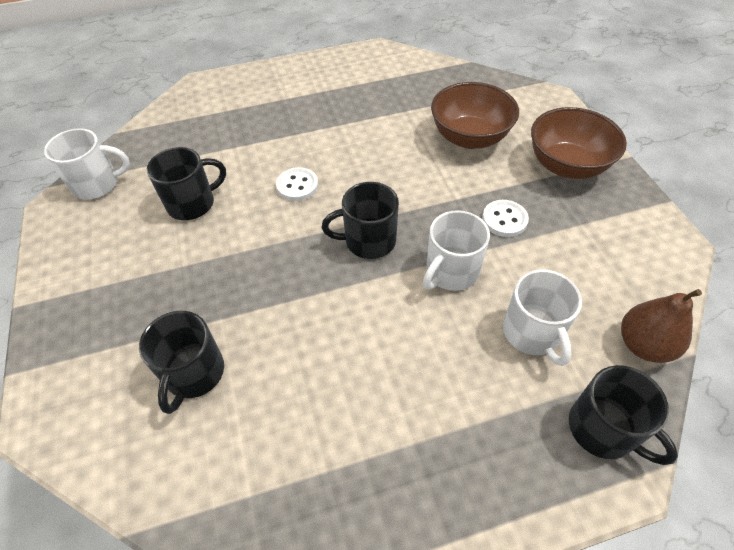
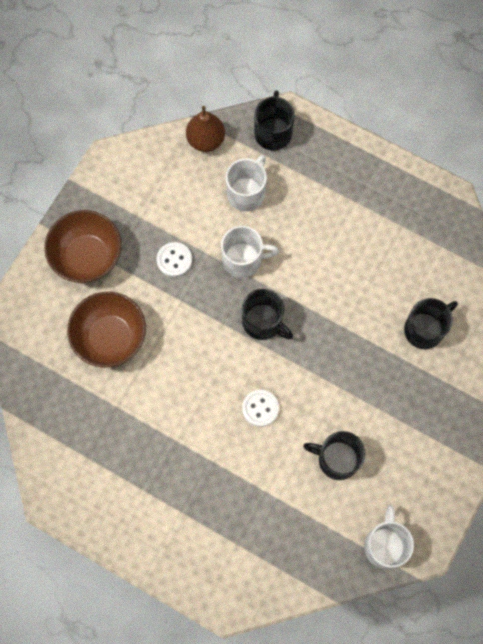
camera: 135 degrees left, 20 degrees up
white mug [44,128,130,199] -> white mug turned 60 degrees clockwise [364,505,414,569]

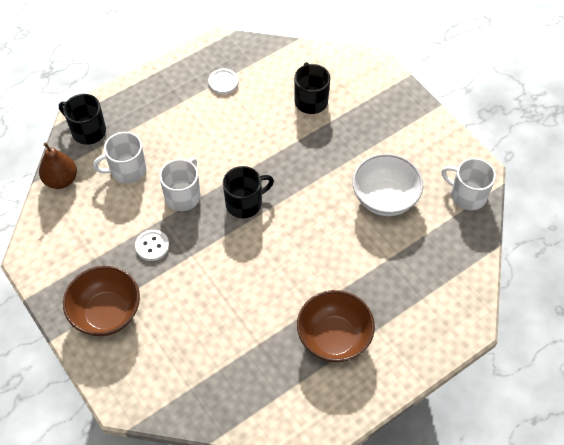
camera: 65 degrees left, 15 degrees down
brown bowl [67,292,146,367] -> brown bowl moved to [297,290,375,362]
white mug [226,155,267,211] -> white mug turned 75 degrees counterclockwise [93,132,146,183]
white button [242,390,279,427] -> white button moved to [208,69,239,94]
black mug [303,431,366,480] -> white bowl [352,154,423,216]

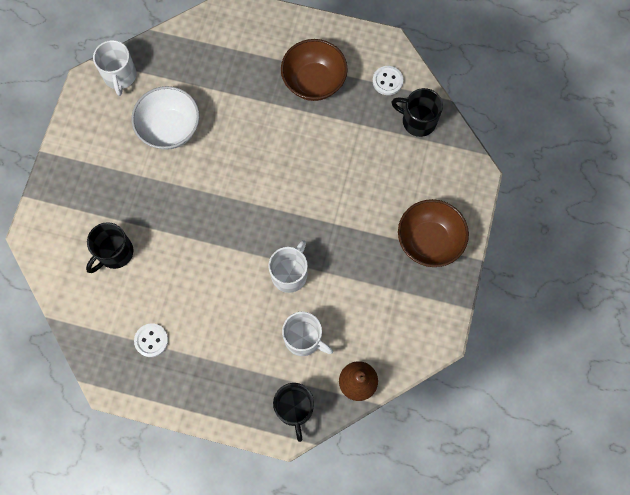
camera: 130 degrees left, 15 degrees up
white button [135,230,169,261] -> white button moved to [373,66,403,95]
white mug [159,157,201,211] -> white mug turned 135 degrees clockwise [268,240,308,293]
black mug [223,166,274,218] -> black mug moved to [392,88,443,137]

